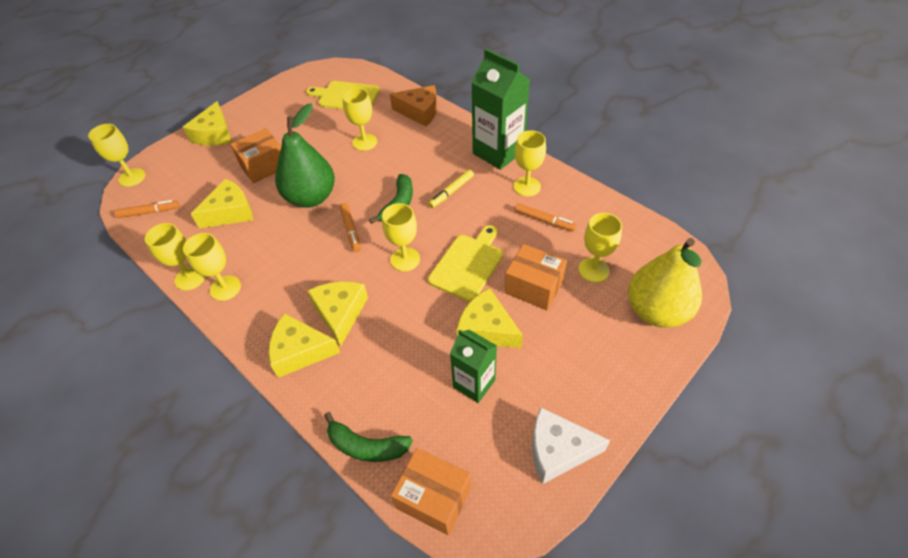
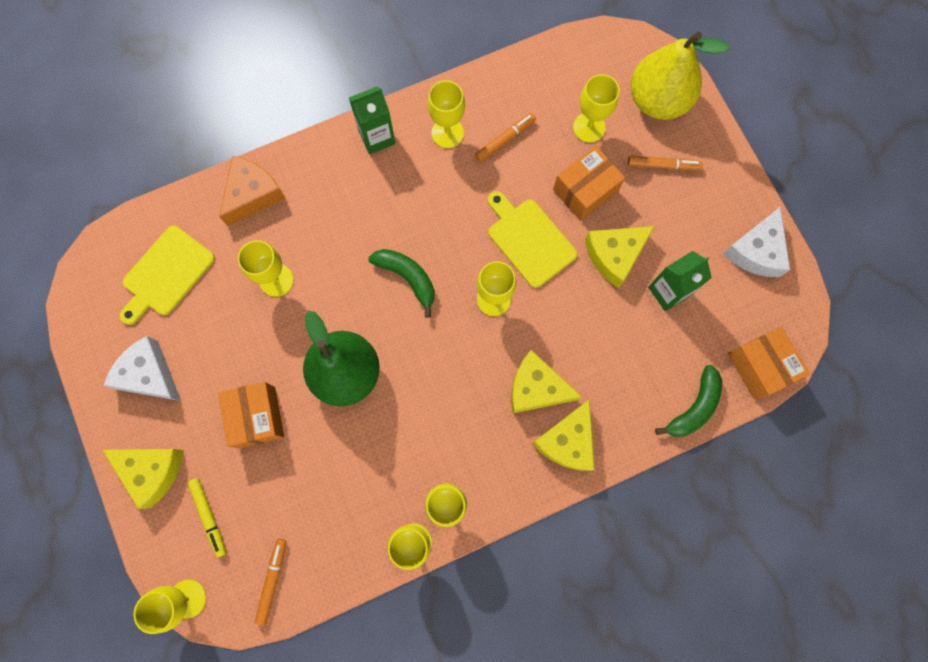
camera: 70 degrees left, 25 degrees up
yellow cheese [191,179,253,228] -> none
orange marker [340,203,361,252] -> orange marker moved to [628,156,703,171]
orange box [391,448,471,535] -> orange box turned 75 degrees counterclockwise [728,327,810,399]
yellow marker [428,170,474,208] -> yellow marker moved to [187,478,226,557]
green carton [471,49,530,170] -> green carton [349,86,396,154], size x0.61
none -> white cheese [103,336,181,401]

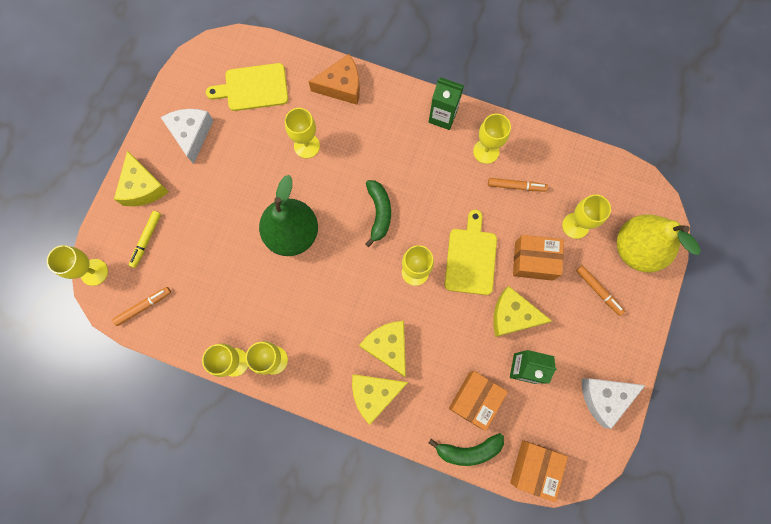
camera: 45 degrees right, 0 degrees up
orange box [218,382,284,449] -> orange box moved to [449,371,508,431]

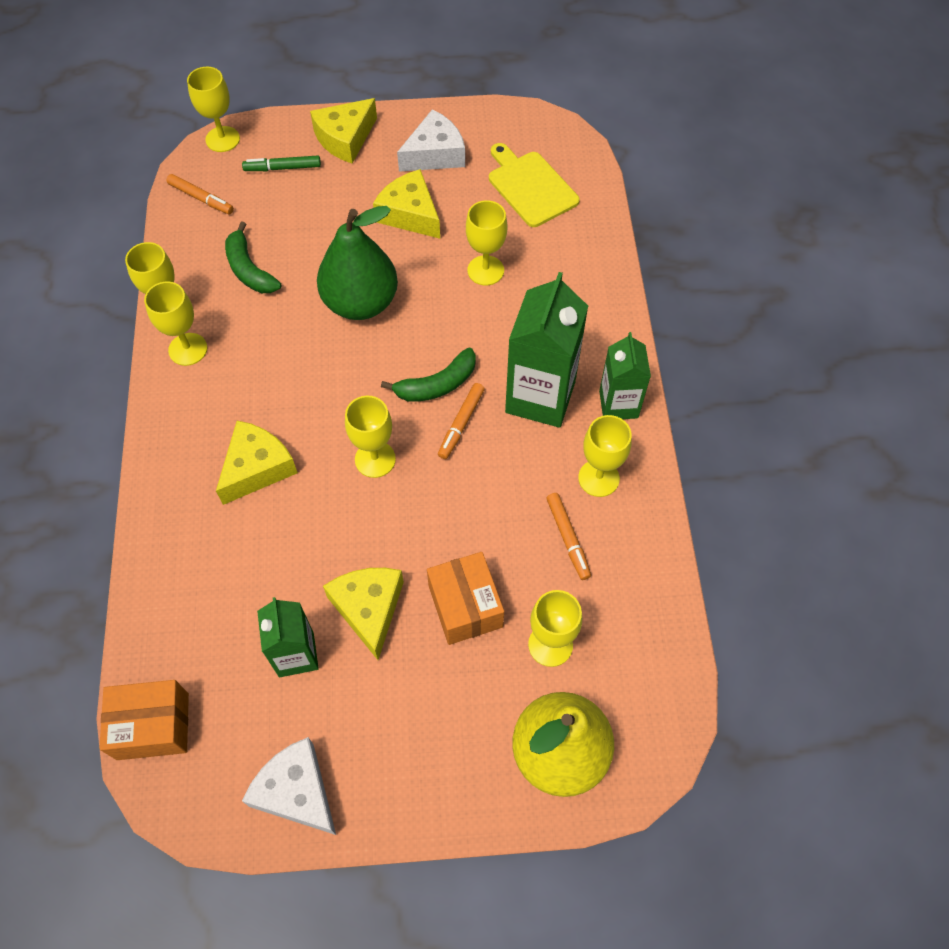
camera: 65 degrees right, 15 degrees down
yellow marker [129,211,161,268] -> green marker [242,155,321,171]
orange cheese [308,54,360,105] -> none
yellow cheese [352,374,408,425] -> yellow cheese moved to [373,169,440,239]
green banana [429,433,504,466] -> green banana moved to [225,221,281,293]
yellow cutting board [445,210,497,295] -> none
orange box [449,371,508,431] -> none
orange marker [576,265,625,316] -> orange marker moved to [438,383,485,459]
none -> green carton [505,272,588,428]

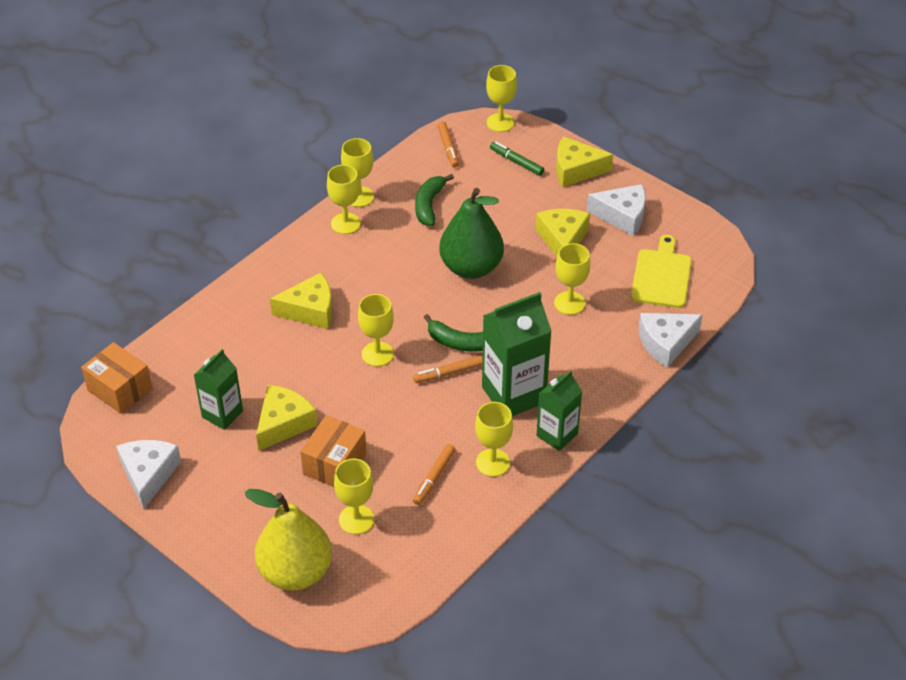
camera: 45 degrees right, 15 degrees down
none -> white cheese [638,313,703,368]

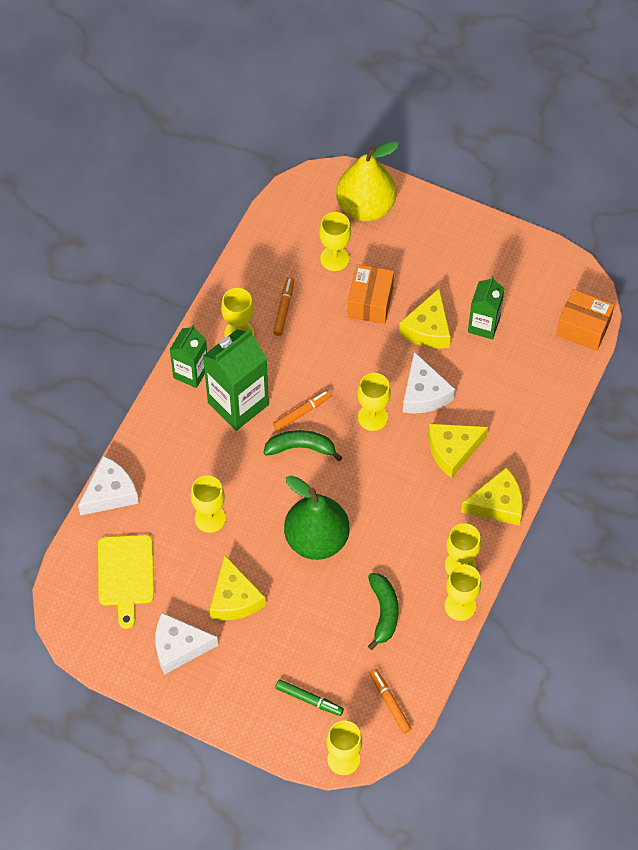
camera: 165 degrees right, 15 degrees up
white cheese [116,440,181,509] -> white cheese moved to [403,352,455,414]
yellow cheese [556,137,613,187] -> yellow cheese moved to [461,467,523,526]

